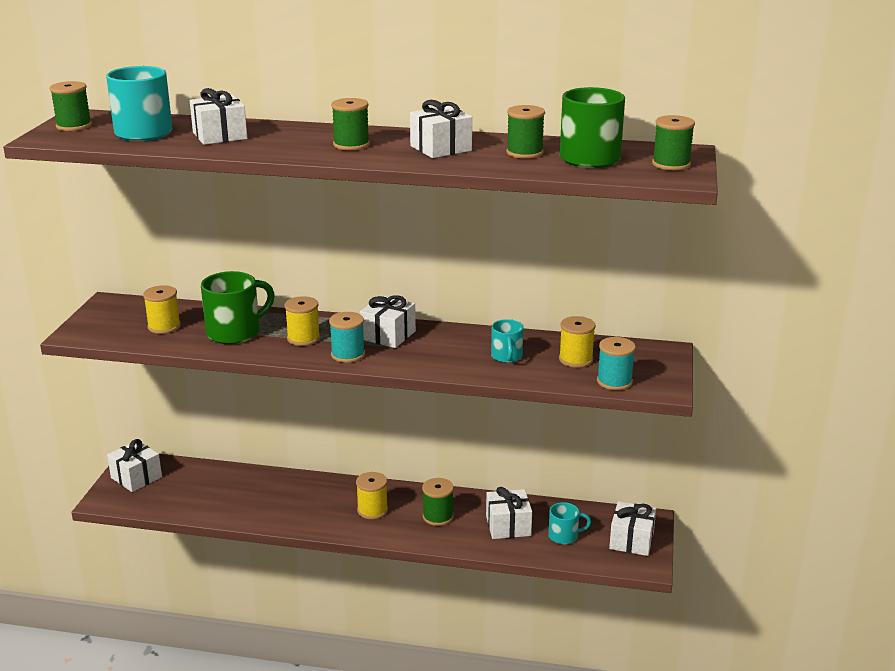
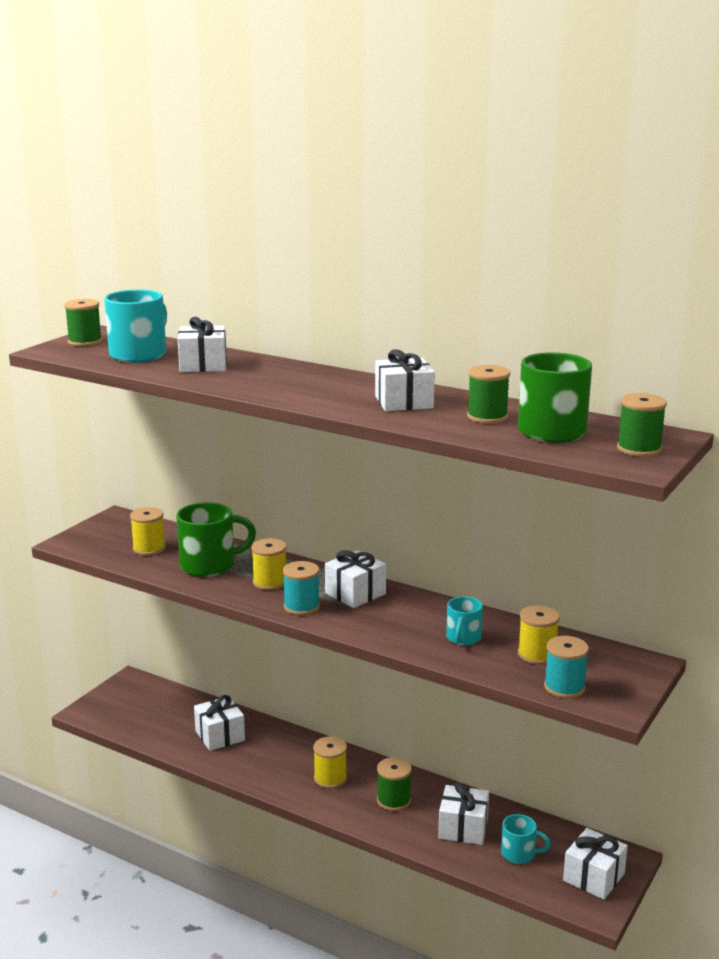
camera: 20 degrees right, 5 degrees down
white gift [107,439,162,492] -> white gift moved to [194,695,245,751]
green spool [331,98,370,150] -> none

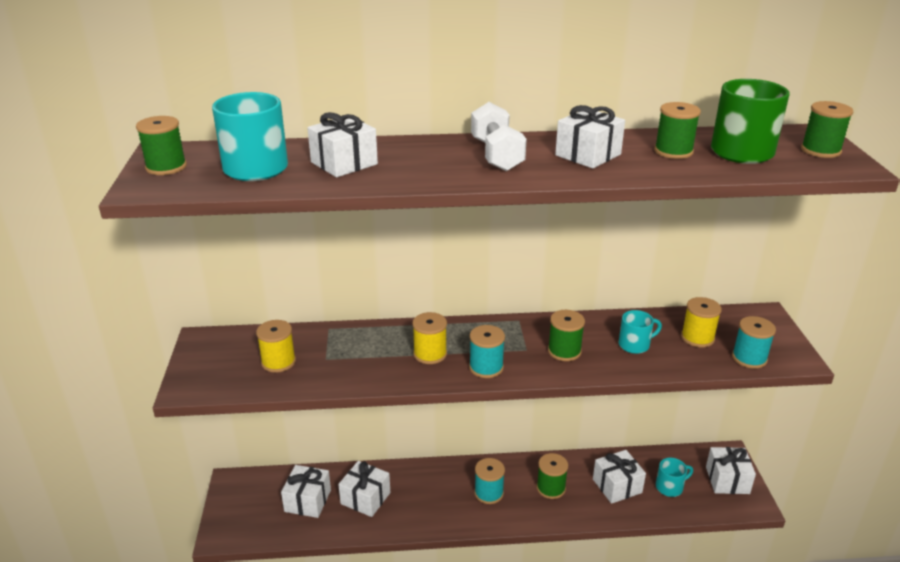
camera: 35 degrees left, 10 degrees up
green mug [176,502,256,577] -> none
yellow spool [313,736,347,789] -> turquoise spool [474,458,505,504]
white gift [325,550,386,608] -> white gift moved to [281,465,331,518]
turquoise mug [446,596,483,645] -> turquoise mug turned 90 degrees counterclockwise [619,310,662,354]
none -> white dumbbell [471,102,527,171]
none -> green spool [548,310,585,361]

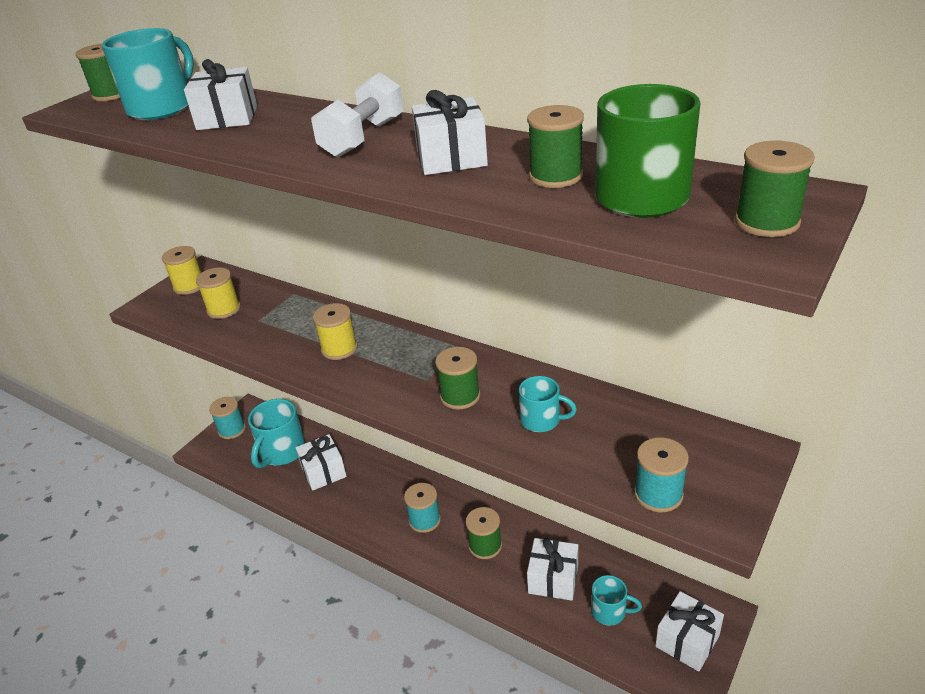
camera: 40 degrees right, 5 degrees up
white gift [281,465,331,518] -> turquoise mug [248,399,306,468]
turquoise spool [469,325,505,378] -> turquoise spool moved to [209,397,246,439]
yellow spool [681,297,722,347] -> yellow spool moved to [162,246,202,295]

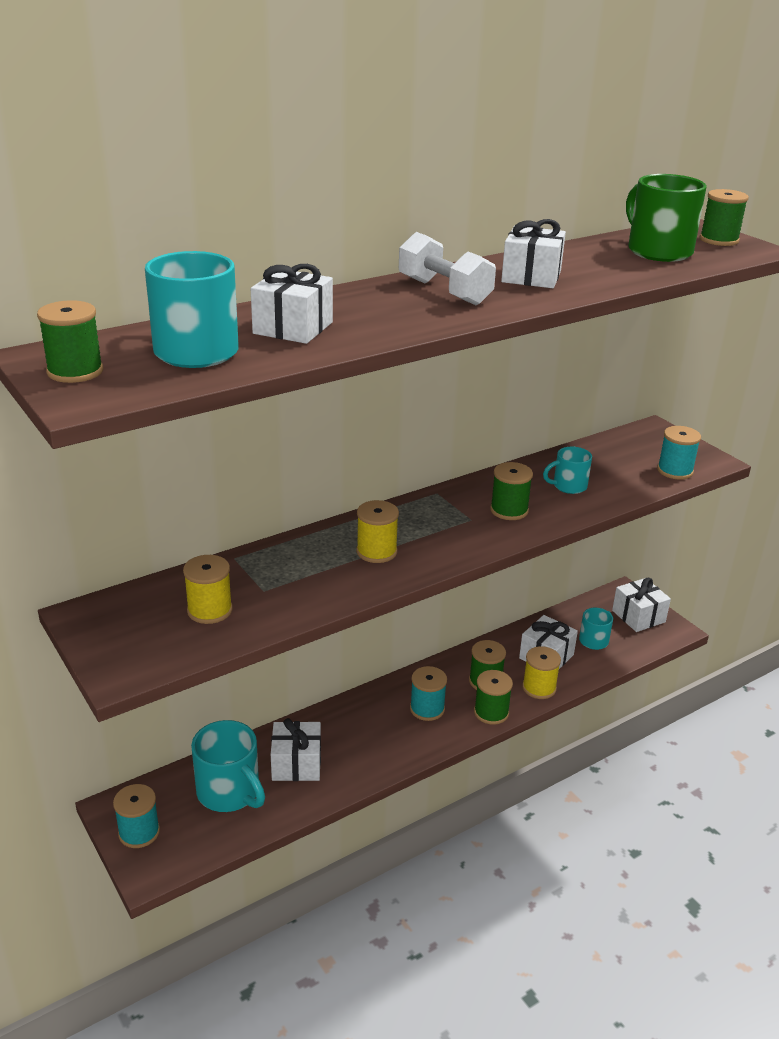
camera: 70 degrees left, 5 degrees down
yellow spool [162,246,202,295] -> yellow spool moved to [522,646,561,699]
turquoise mug [519,376,577,432] -> turquoise mug turned 150 degrees counterclockwise [543,447,592,494]
green spool [527,105,584,188] -> green spool moved to [474,670,513,725]

